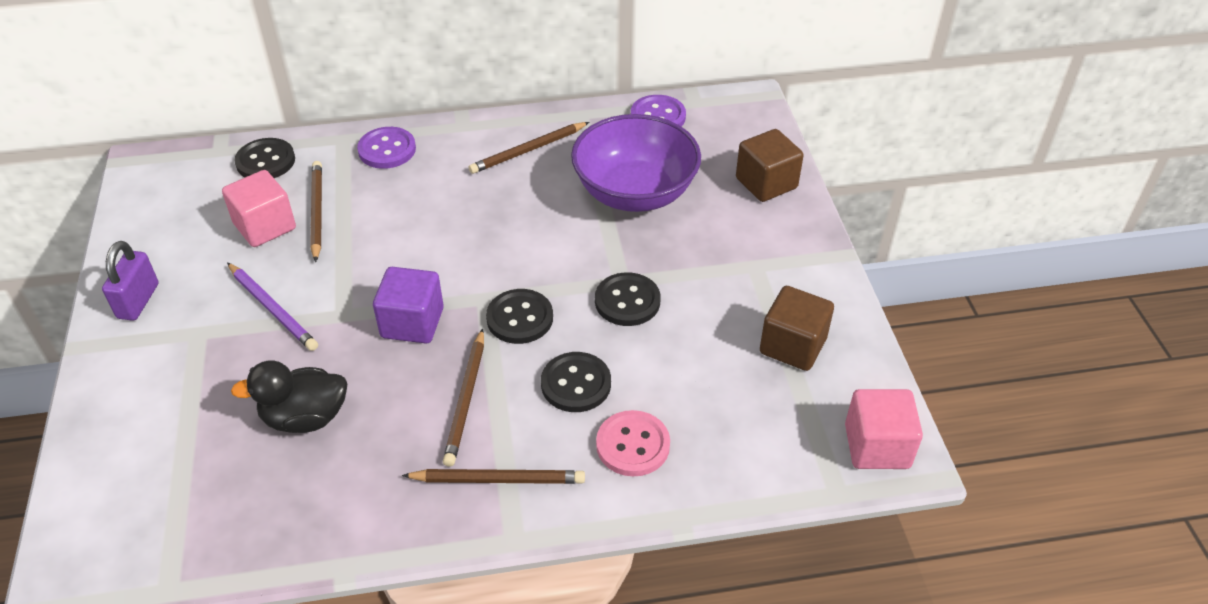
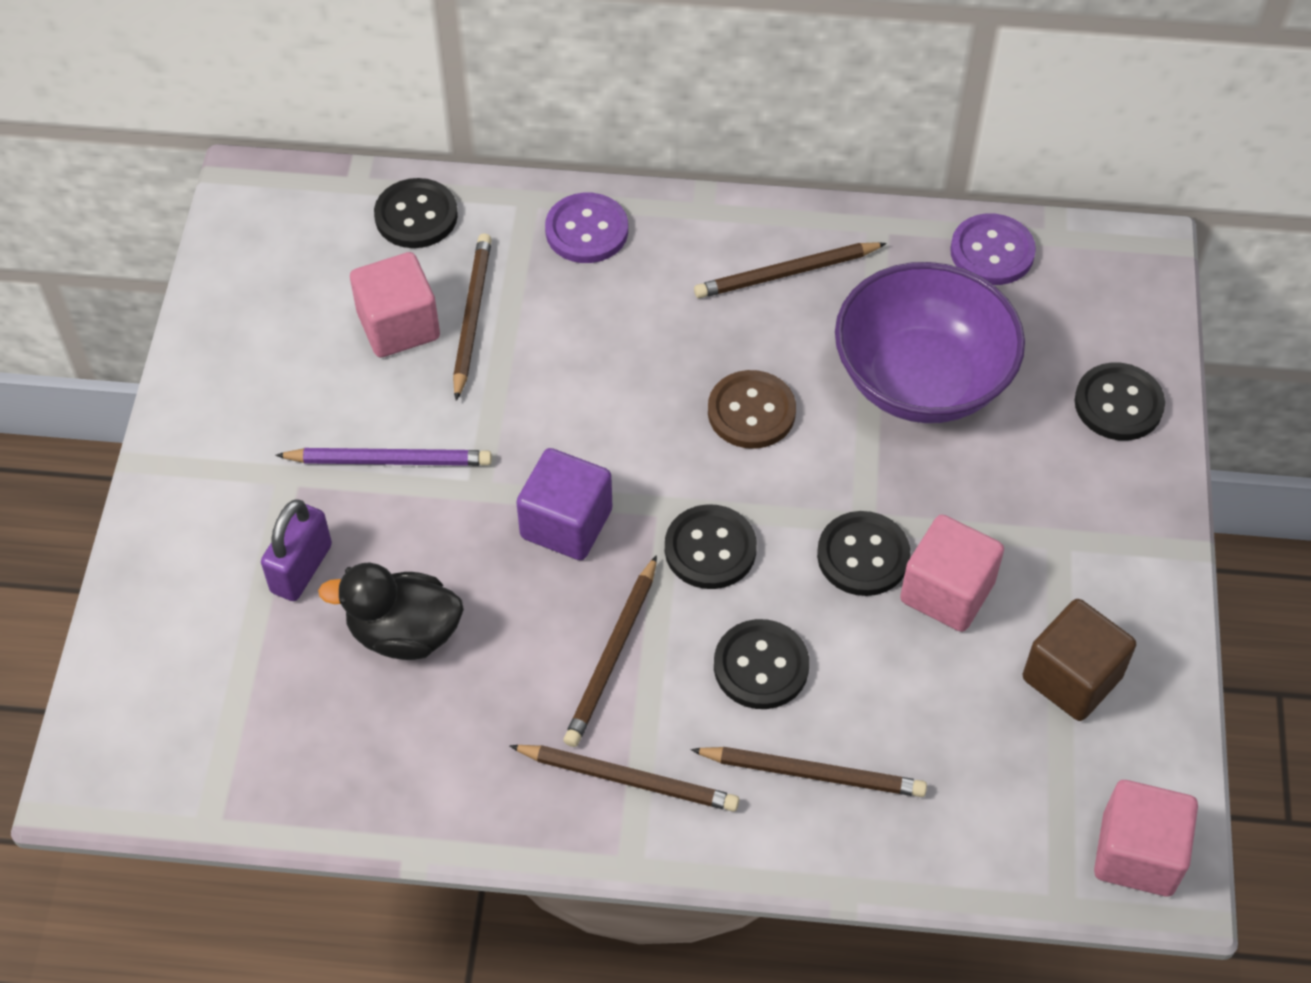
camera: 15 degrees right, 10 degrees up
purple padlock [102,241,158,321] -> purple padlock moved to [261,499,332,601]
purple pencil [227,262,318,351] -> purple pencil turned 60 degrees counterclockwise [275,448,492,466]
pink button [596,410,670,476] -> brown pencil [690,747,927,797]
brown cube [736,129,804,202] -> black button [1075,363,1165,441]
none -> brown button [708,370,796,449]
none -> pink cube [900,514,1004,632]

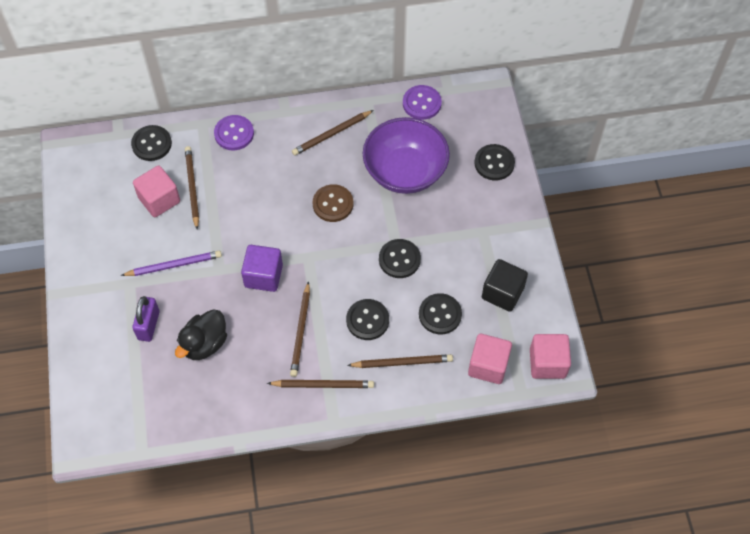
camera: 15 degrees left, 5 degrees up
black duck [318,563,464,660] -> black duck turned 45 degrees counterclockwise [175,309,227,360]
black button [665,504,757,589] -> black button moved to [419,293,462,334]
pink cube [900,514,1004,632] -> pink cube moved to [468,334,512,384]
brown cube [1023,599,1136,721] -> black cube [482,259,528,312]

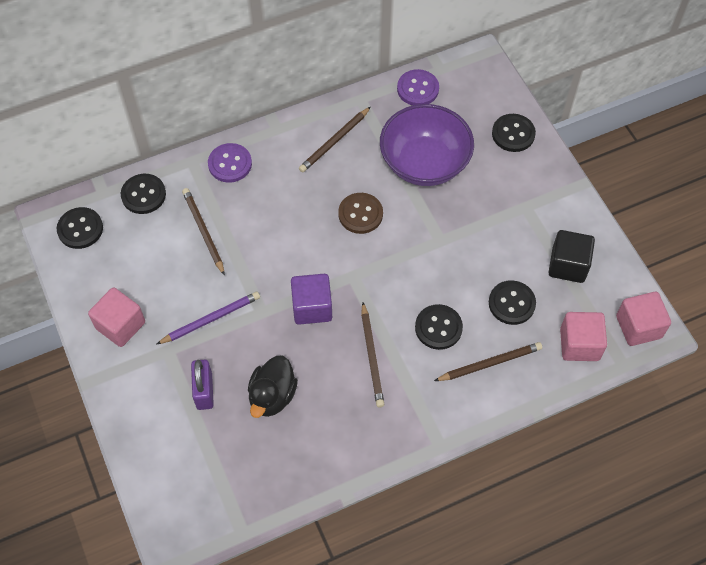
camera: 15 degrees left, 0 degrees up
pink cube [133,165,180,217] -> pink cube moved to [88,287,145,347]
brown pencil [267,380,374,388] -> none
black button [379,239,421,278] -> black button moved to [57,207,103,249]

